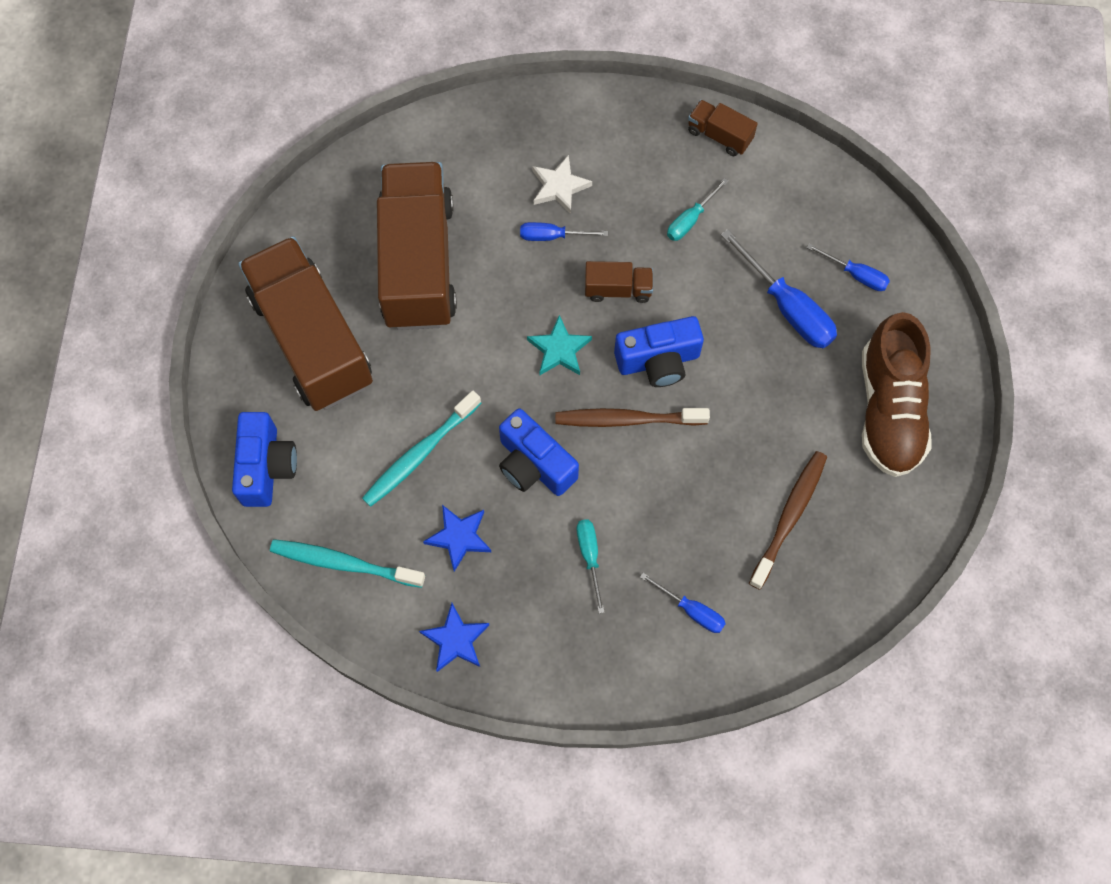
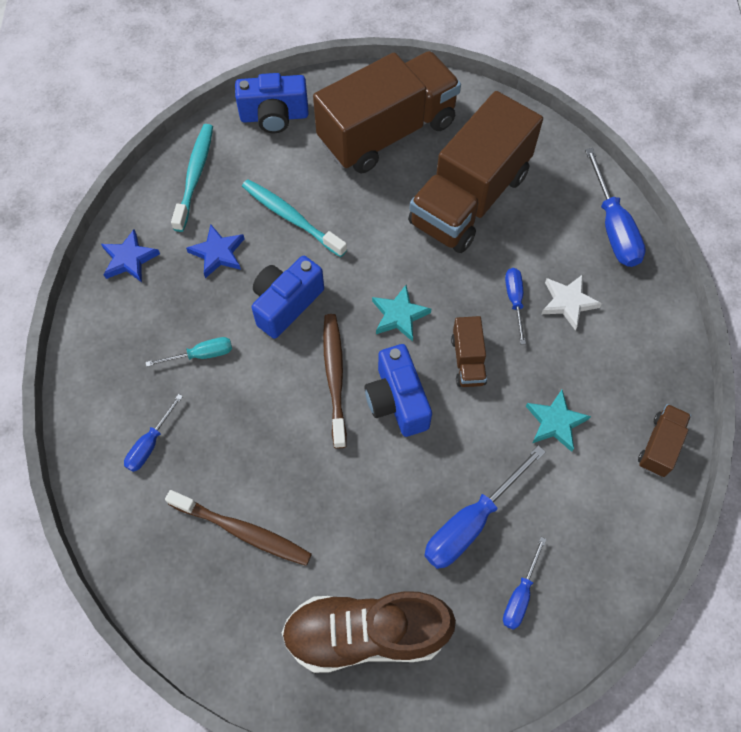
camera: 85 degrees right, 5 degrees down
brown truck [377,162,457,330] -> brown truck turned 135 degrees clockwise [408,91,543,253]
turquoise screwdriver [667,178,729,241] -> turquoise star [526,390,591,452]
none -> blue screwdriver [585,148,646,267]

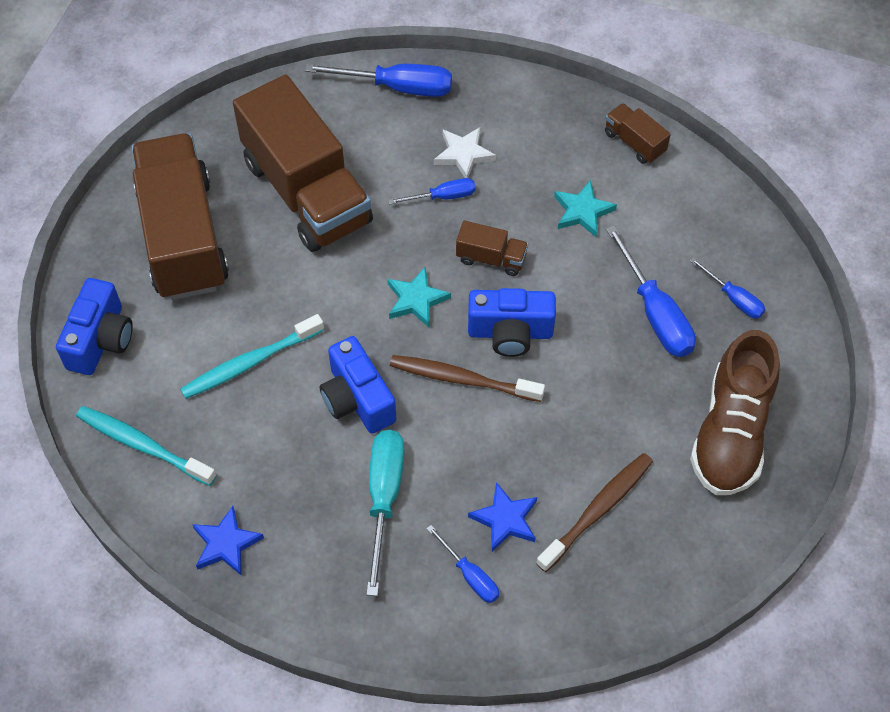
camera: 70 degrees left, 5 degrees down
turquoise screwdriver [146,337,232,367] -> turquoise screwdriver [366,430,404,596], size x1.75
blue star [186,225,244,278] -> blue star moved to [468,482,537,552]
blue screwdriver [505,268,526,344] -> blue screwdriver turned 150 degrees clockwise [388,178,476,204]

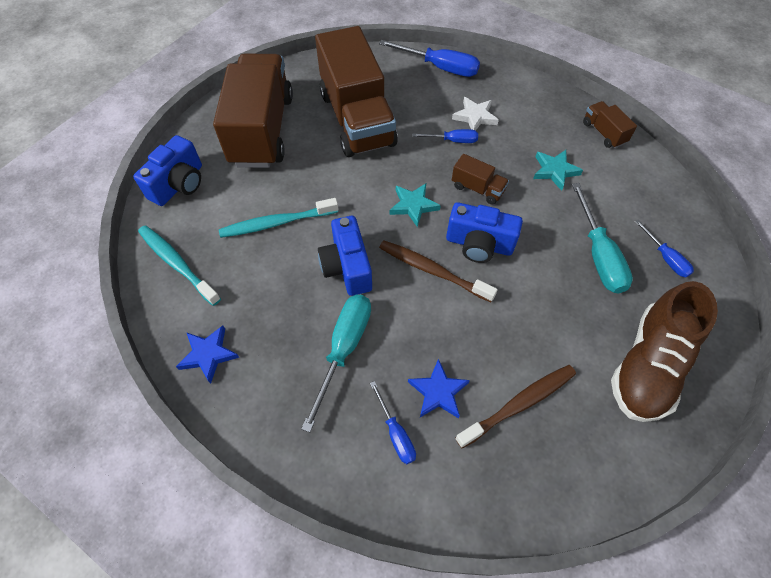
camera: 15 degrees right, 0 degrees up
blue screwdriver [606,225,696,357] -> turquoise screwdriver [572,183,633,294]

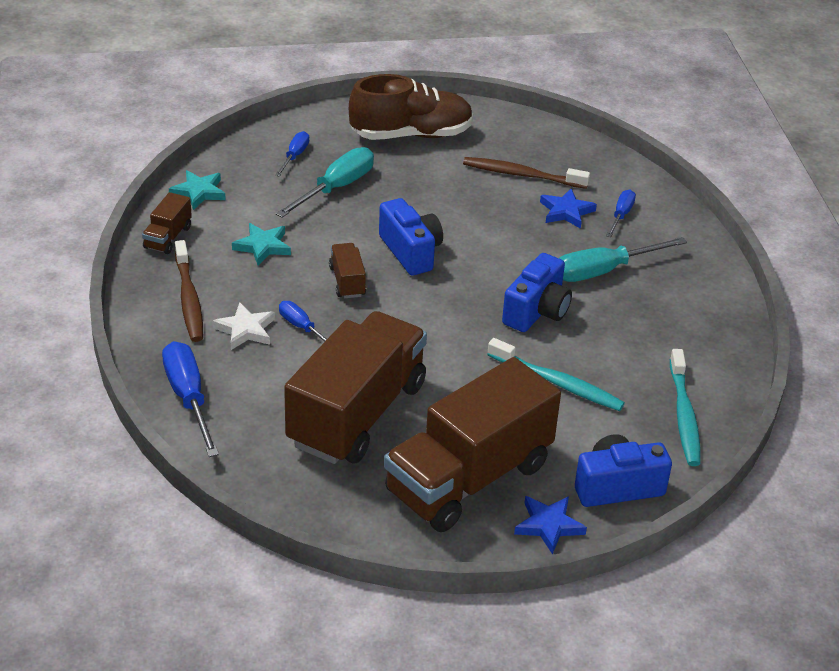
camera: 135 degrees left, 20 degrees down
blue star [176,325,239,384] -> blue star moved to [514,496,587,554]
brown toothbrush [379,240,498,302] -> brown toothbrush moved to [175,240,203,342]
turquoise star [390,183,441,227] -> turquoise star moved to [169,170,226,210]

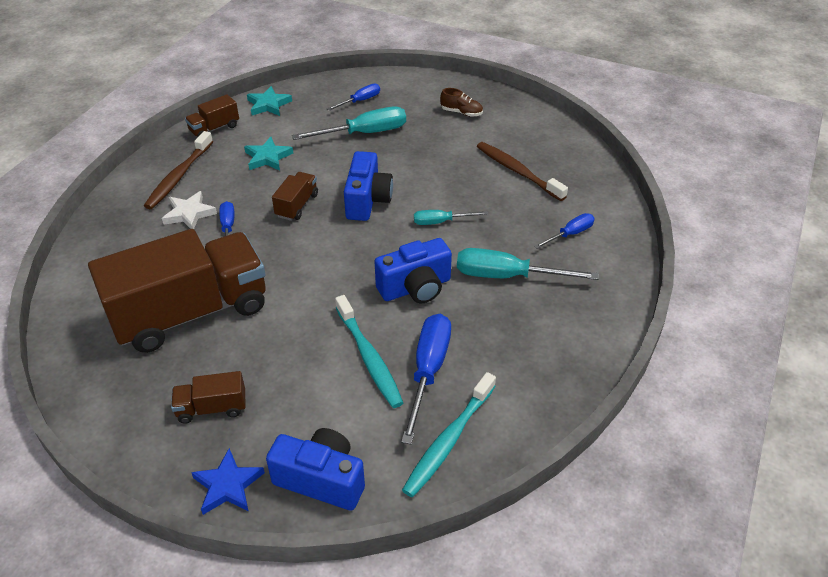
camera: 35 degrees right, 5 degrees up
blue screwdriver [162,341,219,457] -> blue screwdriver moved to [401,314,451,444]
brown shoe [349,74,473,140] -> brown shoe [440,88,483,117], size x0.42
brown truck [384,357,561,532] -> brown truck [171,371,246,424], size x0.42
blue star [540,188,597,229] -> none
none -> turquoise screwdriver [414,210,488,225]

